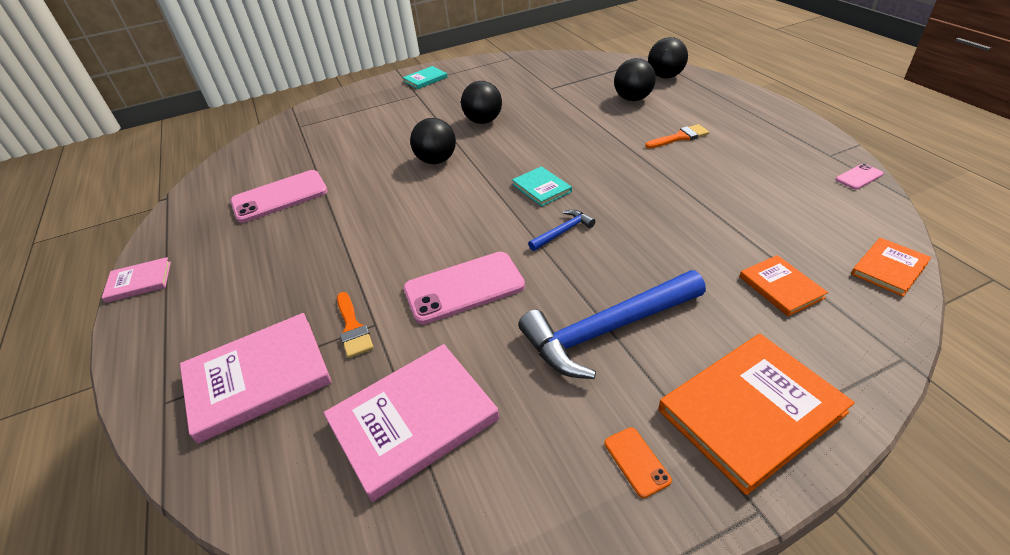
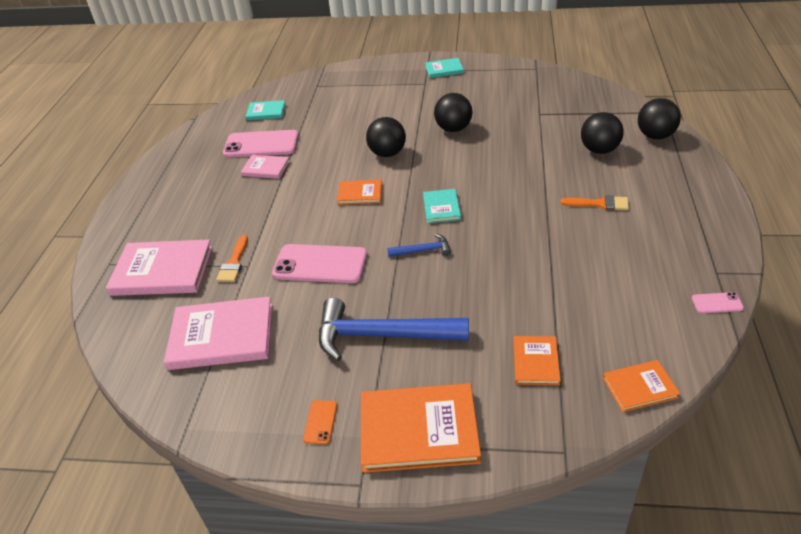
camera: 30 degrees right, 0 degrees up
pink book [102,257,171,303] -> pink book moved to [241,155,290,179]
none -> turquoise book [245,100,286,120]
none -> orange book [337,179,382,205]

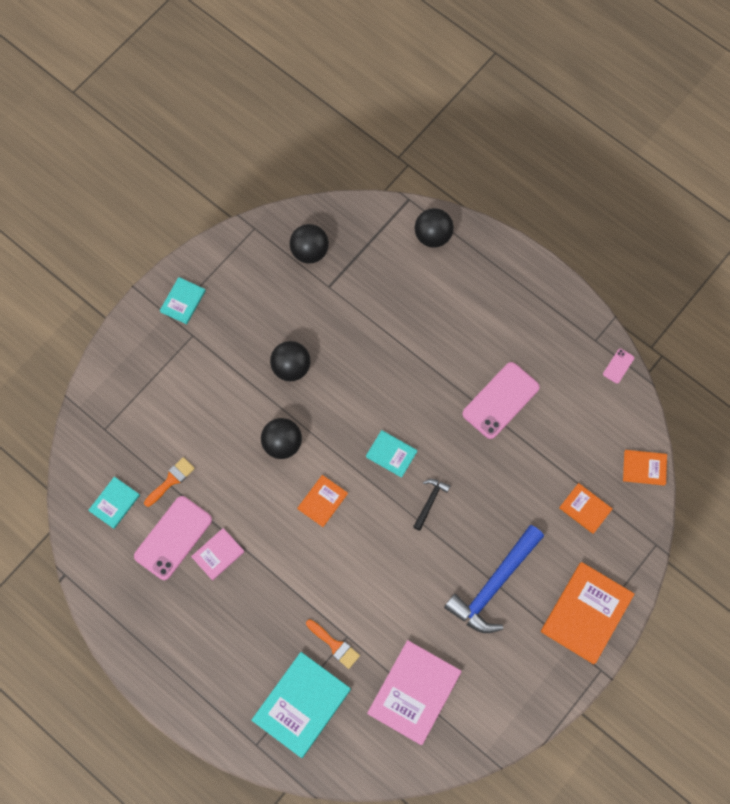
camera: 60 degrees left, 30 degrees up
pink book [106,239,213,296] -> turquoise book [251,652,351,758]
pink phone [272,244,367,283] -> pink phone moved to [462,362,540,439]
orange phone [303,400,337,444] -> none
blue hammer [387,234,451,257] -> black hammer [413,479,450,531]
orange brush [560,195,629,210] -> orange brush moved to [144,457,195,507]
black ball [581,112,624,154] -> black ball moved to [290,224,329,263]
orange book [603,360,680,412] -> orange book turned 75 degrees clockwise [623,450,667,486]

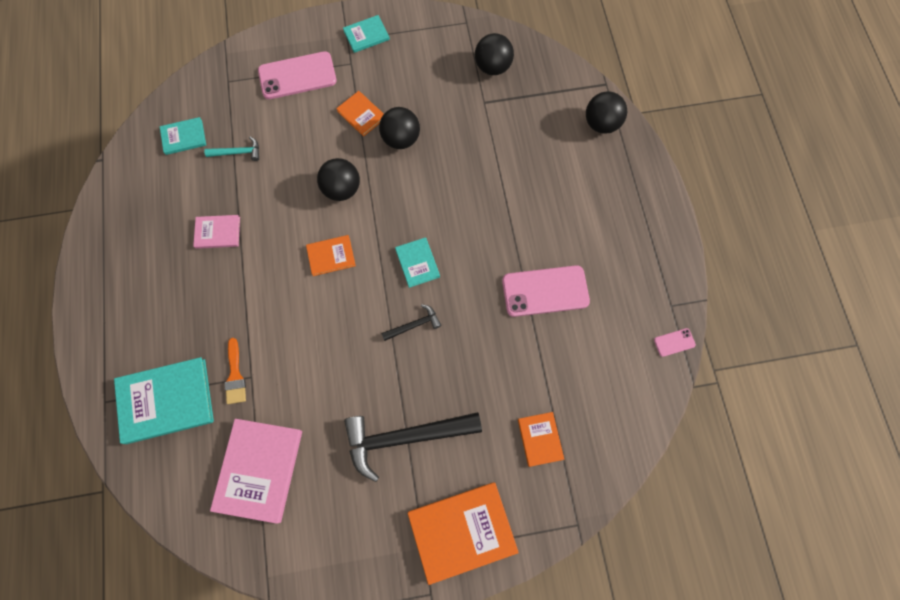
camera: 40 degrees right, 0 degrees up
pink phone [134,496,212,580] -> pink phone moved to [258,51,337,99]
orange brush [144,457,195,507] -> turquoise hammer [204,137,259,161]
pink book [367,640,461,745] -> pink book turned 60 degrees counterclockwise [210,419,302,524]
blue hammer [444,525,544,633] -> black hammer [344,412,482,482]
orange book [623,450,667,486] -> orange book moved to [336,91,384,137]

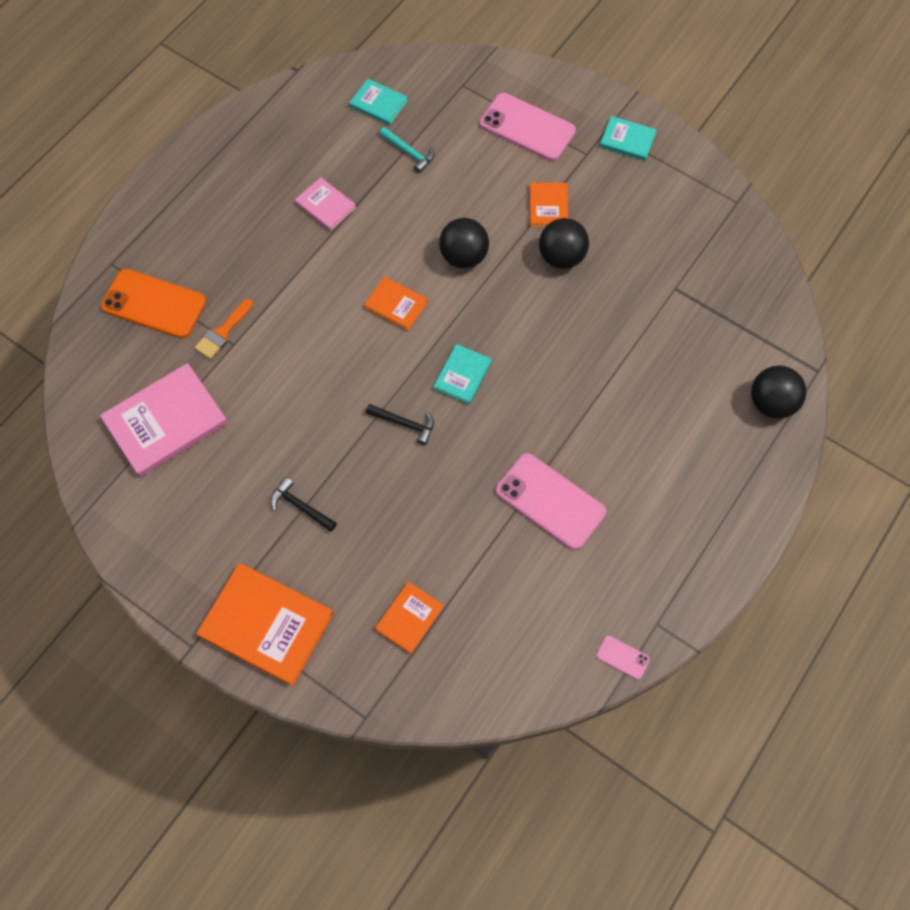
camera: 45 degrees right, 5 degrees down
turquoise book [114,357,214,444] -> orange phone [101,269,206,338]
black hammer [344,412,482,482] -> black hammer [271,477,337,532], size x0.46
black ball [475,33,514,75] -> none

